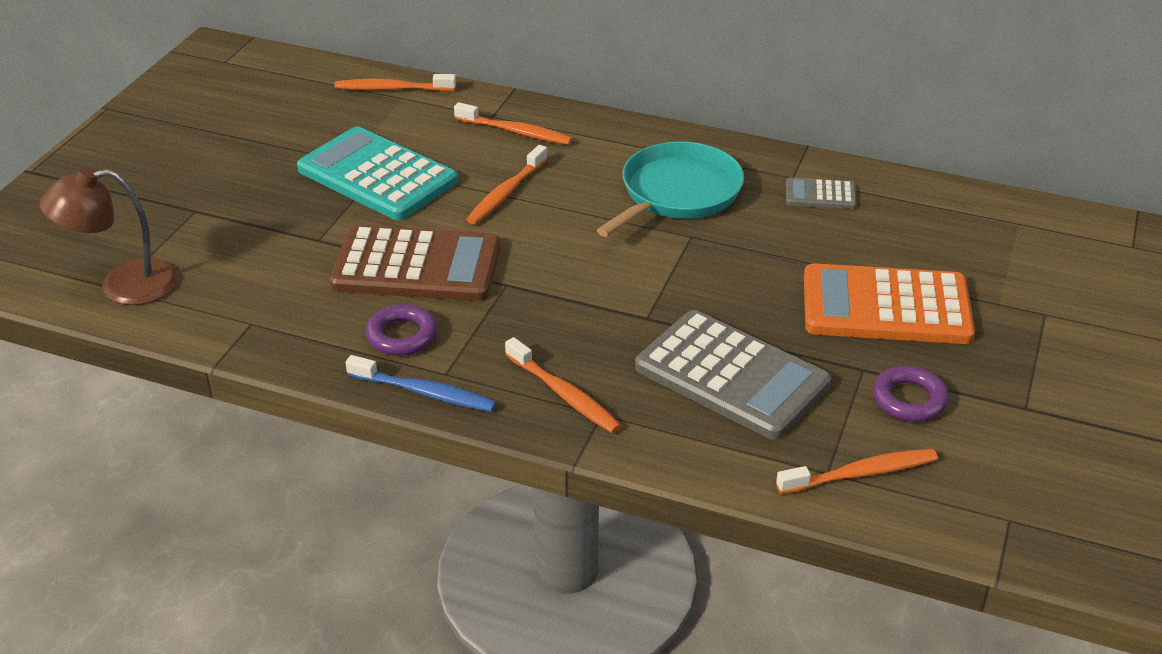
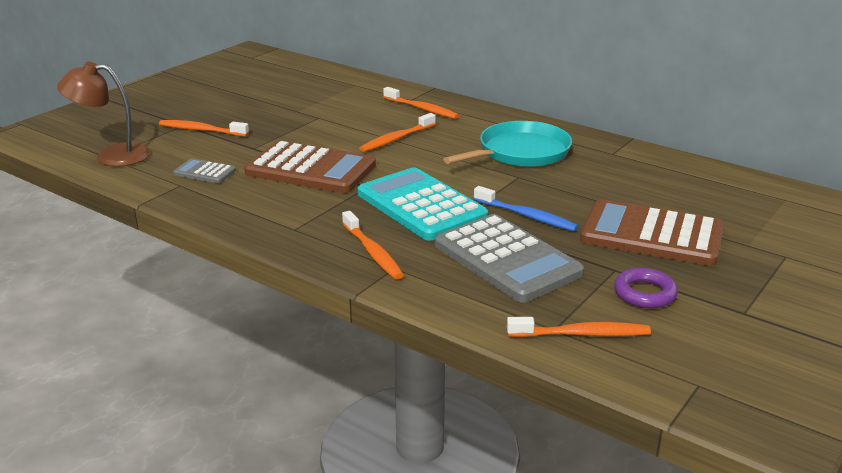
camera: 15 degrees right, 10 degrees down
turquoise calculator [297,126,458,220] -> turquoise calculator moved to [358,167,488,241]
orange toothbrush [334,74,456,91] -> orange toothbrush moved to [159,120,249,137]
blue toothbrush [346,355,496,412] -> blue toothbrush moved to [474,186,579,231]
purple ring [366,304,437,356] -> none
grey calculator [786,177,857,209] -> grey calculator moved to [173,158,236,183]
orange calculator [804,263,975,344] -> brown calculator [580,199,724,266]

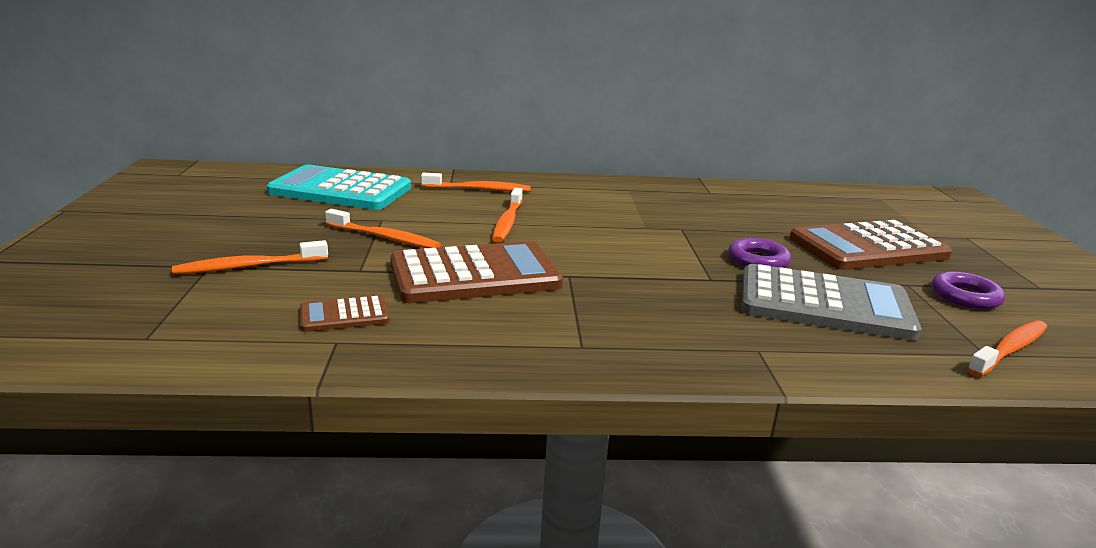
camera: 40 degrees left, 5 degrees down
brown lamp [57,61,150,167] -> none
grey calculator [173,158,236,183] -> brown calculator [300,295,390,332]
orange toothbrush [342,211,404,280] -> orange toothbrush moved to [325,209,441,248]
turquoise calculator [358,167,488,241] -> turquoise calculator moved to [266,165,411,210]
turquoise pan [443,121,572,167] -> none
blue toothbrush [474,186,579,231] -> purple ring [728,238,791,268]

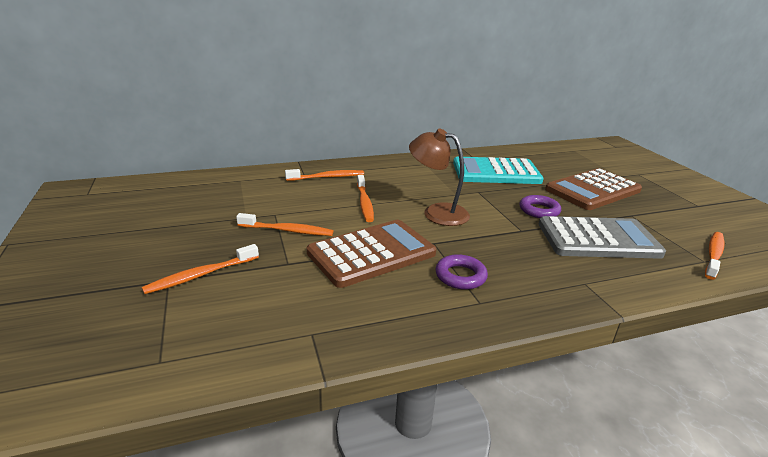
camera: 15 degrees left, 5 degrees up
turquoise calculator [266,165,411,210] -> turquoise calculator moved to [453,156,544,184]
brown calculator [300,295,390,332] -> none
purple ring [932,271,1005,309] -> purple ring moved to [436,254,488,290]
none -> brown lamp [409,129,470,226]

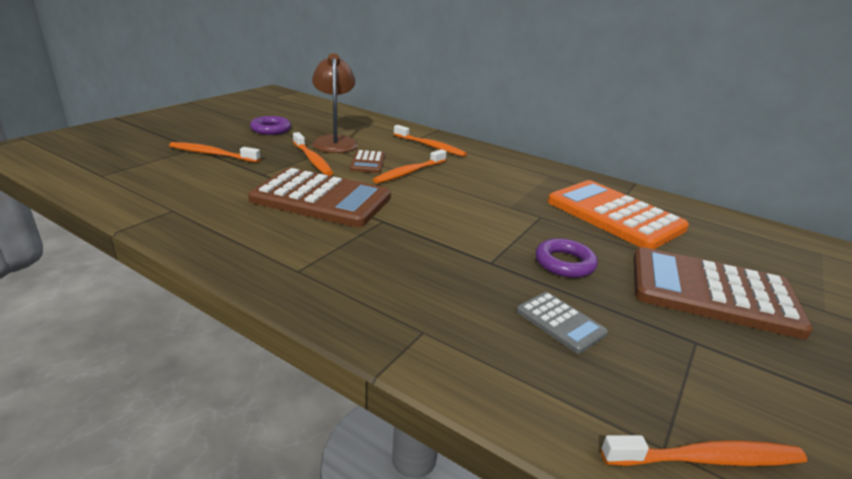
camera: 50 degrees right, 0 degrees up
brown lamp [409,129,470,226] -> brown lamp moved to [312,53,358,153]
purple ring [436,254,488,290] -> purple ring moved to [250,116,291,135]
turquoise calculator [453,156,544,184] -> orange calculator [548,180,689,249]
grey calculator [539,216,666,259] -> grey calculator [517,292,608,354], size x0.47
none -> brown calculator [350,150,385,173]

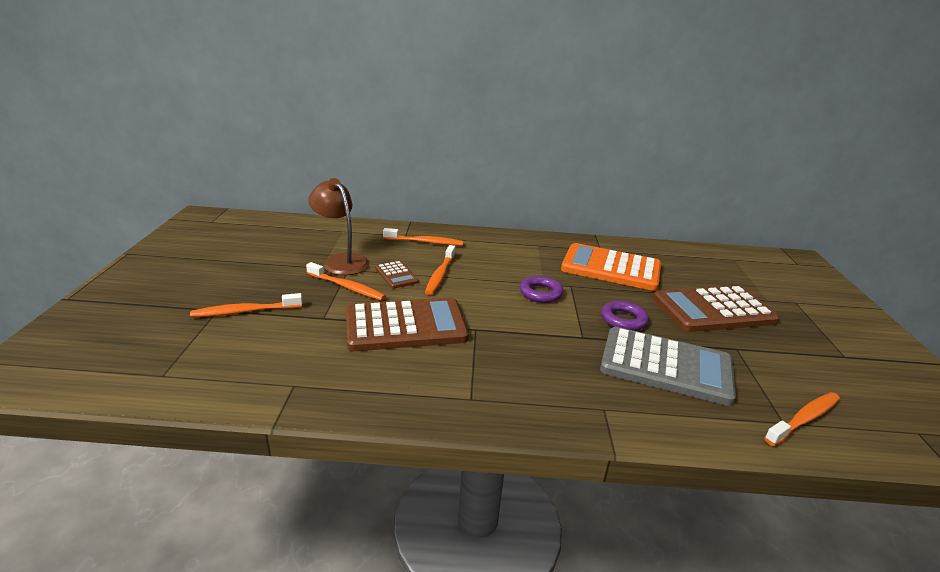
camera: 30 degrees left, 0 degrees up
purple ring [250,116,291,135] -> purple ring moved to [520,276,564,303]
grey calculator [517,292,608,354] -> grey calculator [600,327,736,406], size x2.14

